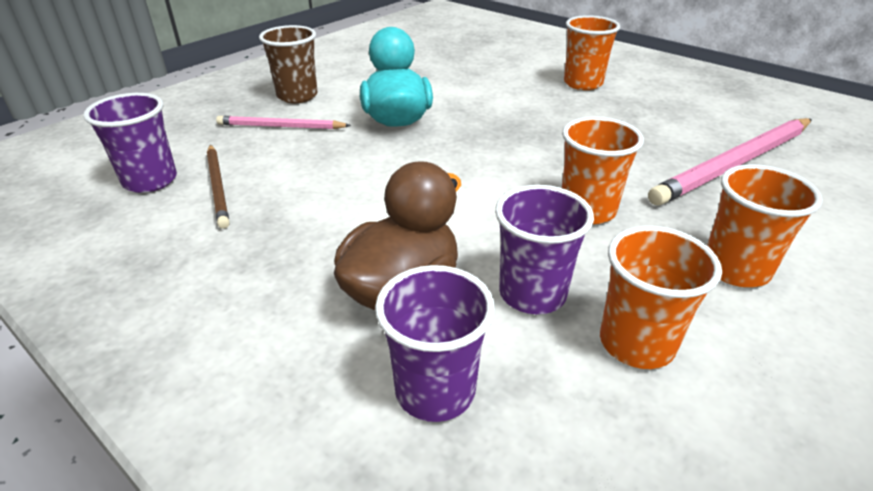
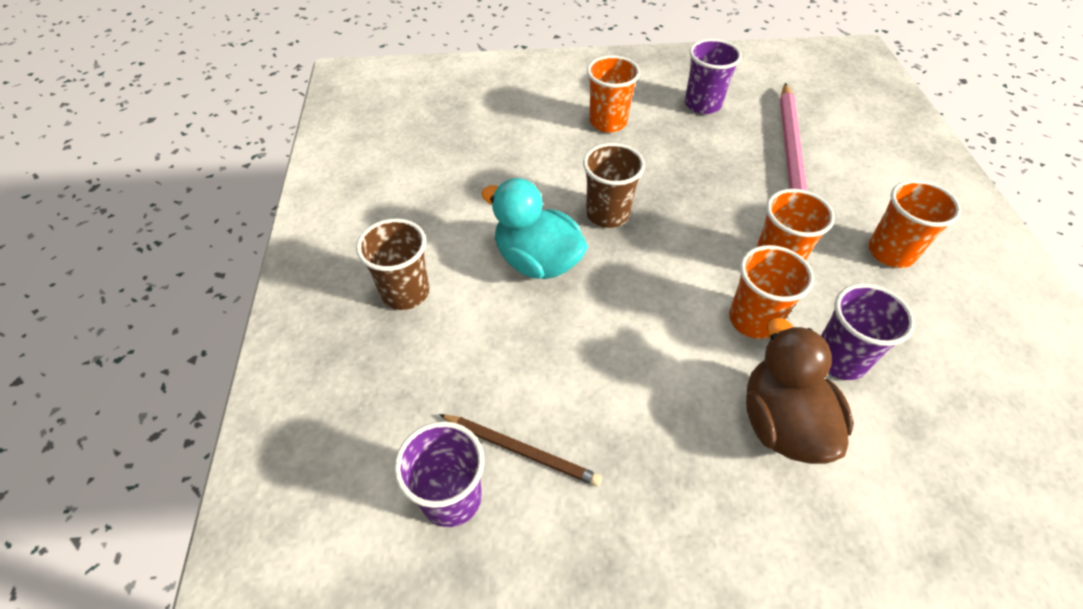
camera: 45 degrees left, 15 degrees up
pink pencil [216,116,351,129] -> none
purple cup [375,265,495,422] -> purple cup moved to [685,39,742,114]
orange cup [600,226,722,369] -> orange cup moved to [729,245,814,339]
none -> brown cup [583,143,645,228]

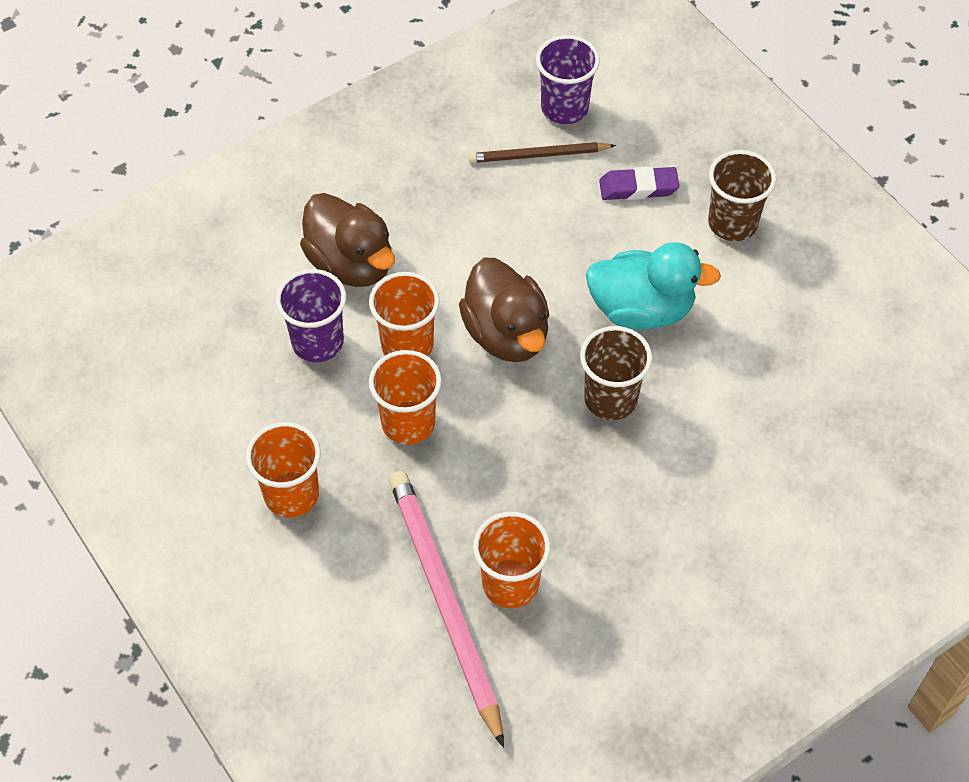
camera: 150 degrees right, 5 degrees up
orange cup [587,55,640,133] -> orange cup moved to [473,512,550,608]
purple cup [685,39,742,114] -> none
none -> brown duck [459,258,549,362]
none -> purple eraser [599,166,679,200]

